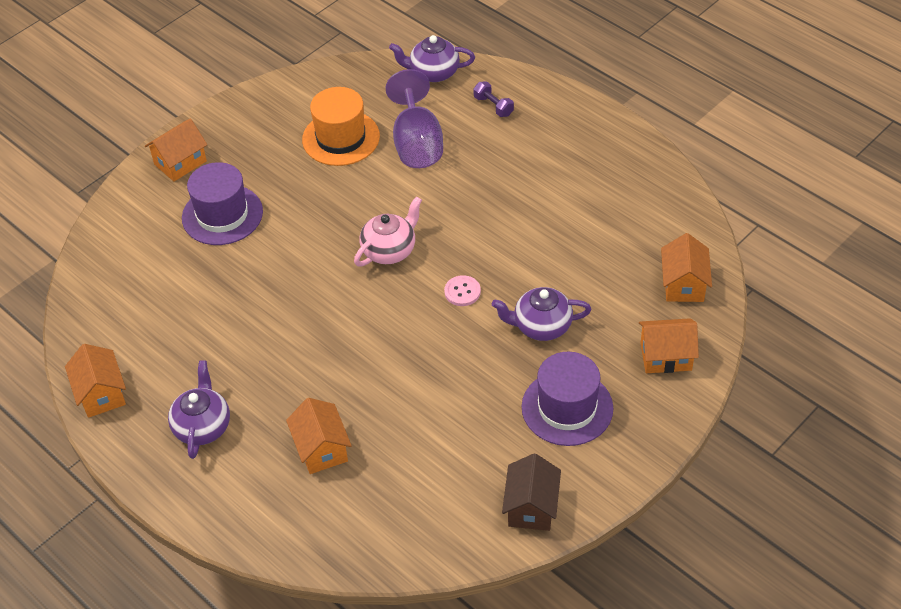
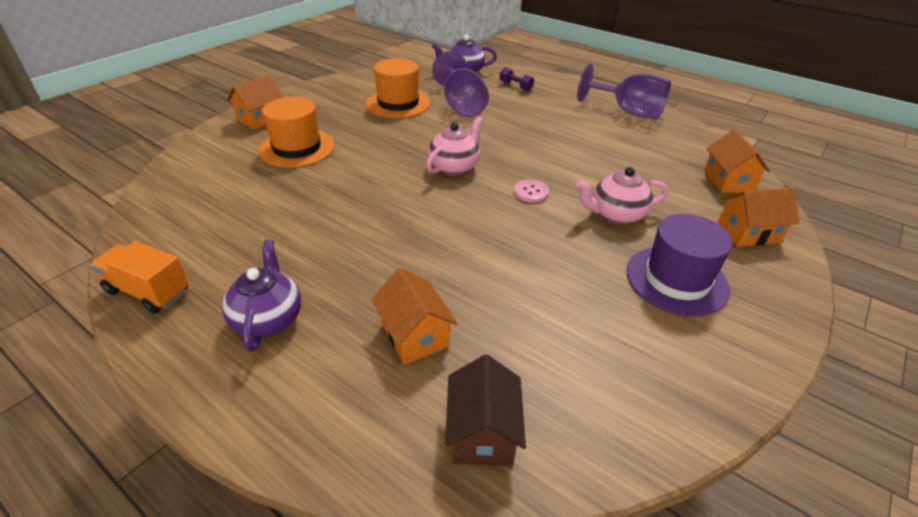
camera: 10 degrees left, 10 degrees down
orange house [65,344,126,418] -> orange truck [90,241,189,314]
purple hat [182,162,263,245] -> orange hat [259,97,335,168]
purple teapot [492,287,591,341] -> pink teapot [576,167,668,224]
brown house [502,454,561,531] -> brown house moved to [445,355,526,466]
none -> purple goblet [577,64,671,119]

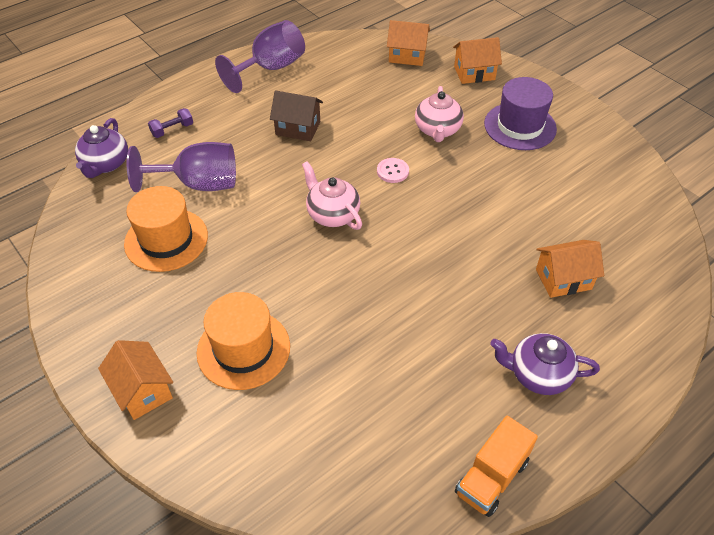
camera: 75 degrees left, 10 degrees up
brown house [445,355,526,466] -> brown house moved to [270,91,323,141]
orange house [718,187,799,247] -> orange house turned 75 degrees clockwise [453,37,502,84]

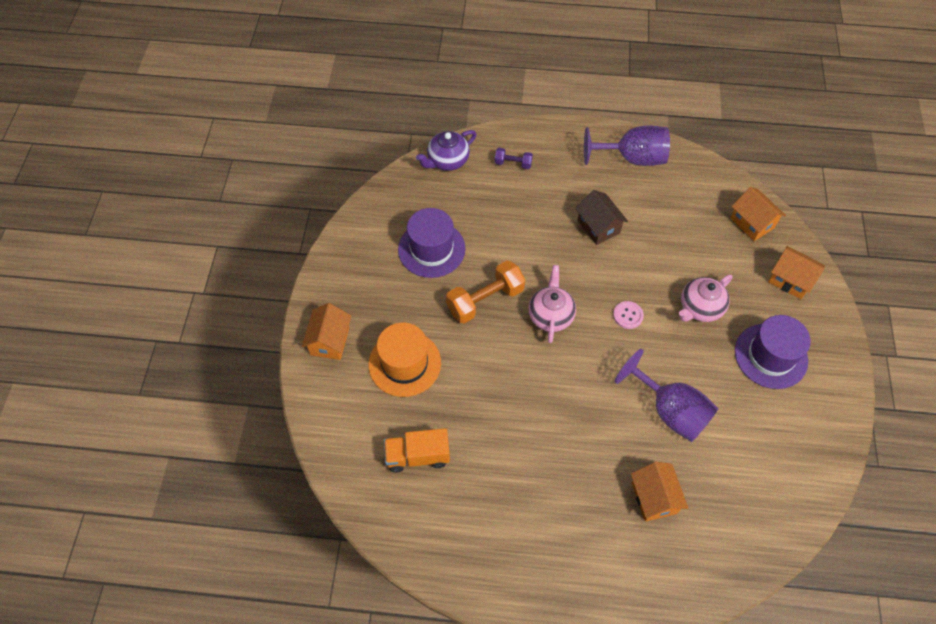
camera: 45 degrees right, 10 degrees up
orange hat [124,186,208,272] -> purple hat [398,208,466,278]
purple goblet [126,142,236,192] -> purple goblet moved to [615,349,719,442]
orange truck [455,416,538,517] -> orange truck moved to [384,428,450,473]
purple teapot [490,333,600,395] -> none
orange house [536,240,604,298] -> orange house turned 45 degrees clockwise [631,462,688,522]
none -> orange dumbbell [446,261,525,323]

